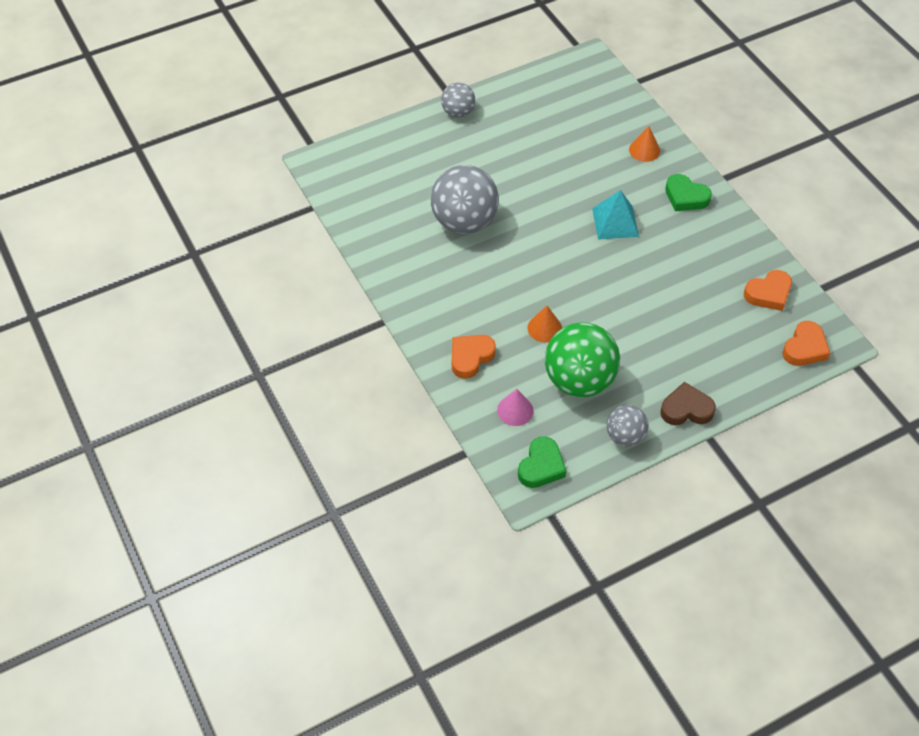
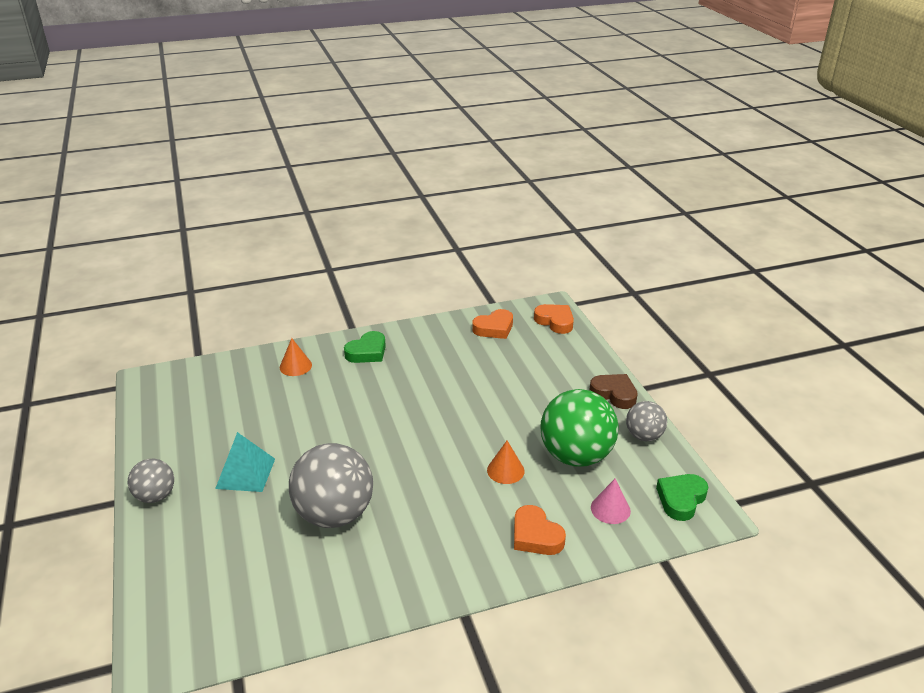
camera: 80 degrees left, 20 degrees down
green heart [518,436,566,488] -> green heart turned 90 degrees counterclockwise [656,474,708,521]
turquoise pyramid [592,190,639,240] -> turquoise pyramid moved to [215,432,275,492]
brown heart [660,382,716,425] -> brown heart turned 120 degrees clockwise [589,374,638,409]
orange heart [744,270,792,311] -> orange heart turned 75 degrees clockwise [472,309,513,339]

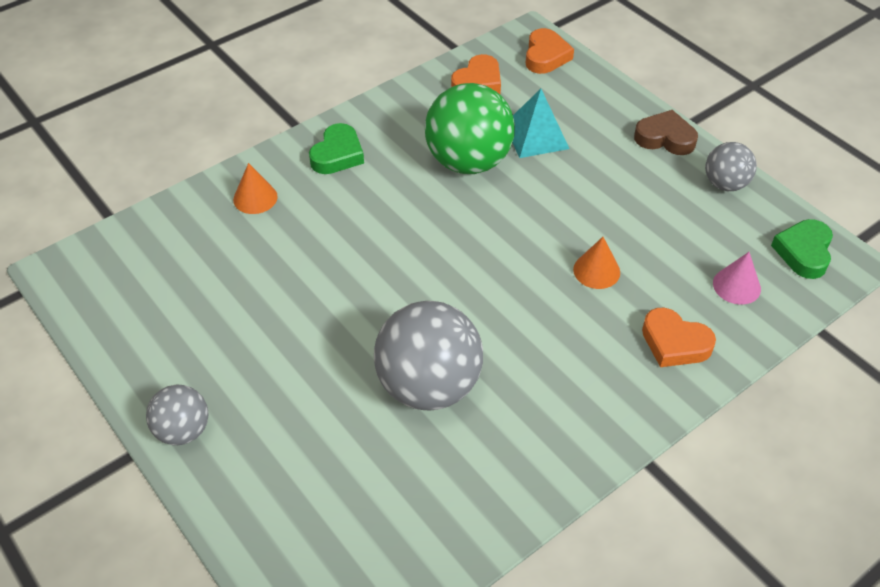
camera: 20 degrees left, 15 degrees up
turquoise pyramid [215,432,275,492] -> turquoise pyramid moved to [512,89,569,158]
orange heart [534,304,574,334] -> orange heart turned 75 degrees clockwise [526,28,574,74]
green ball [541,389,618,467] -> green ball moved to [425,83,515,174]

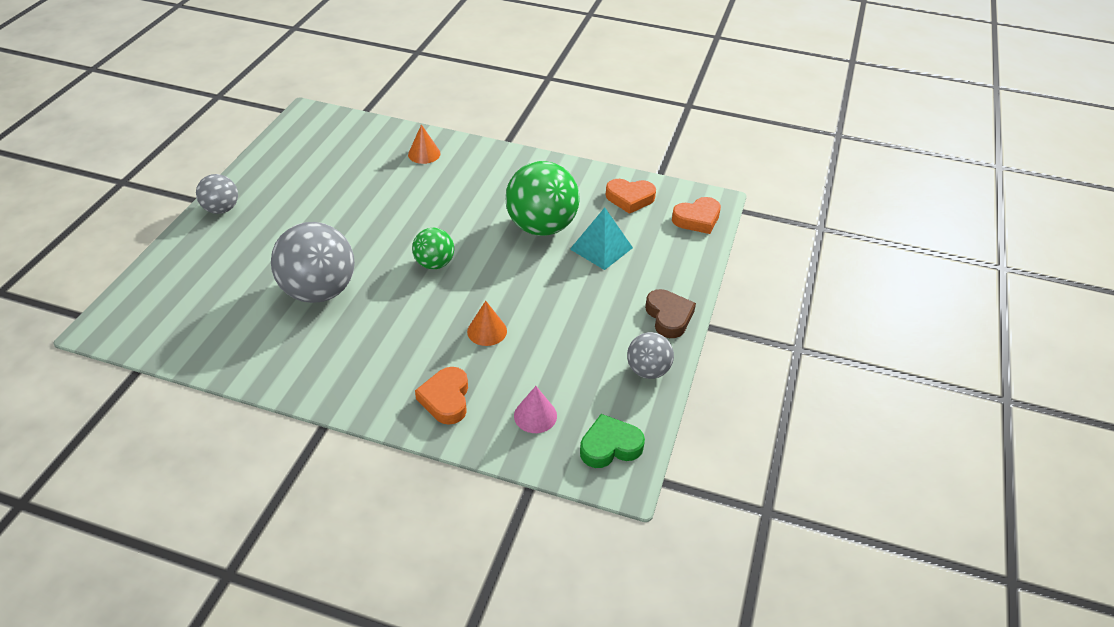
camera: 55 degrees right, 5 degrees down
green heart [309,123,364,174] -> none
none -> green ball [412,228,454,269]

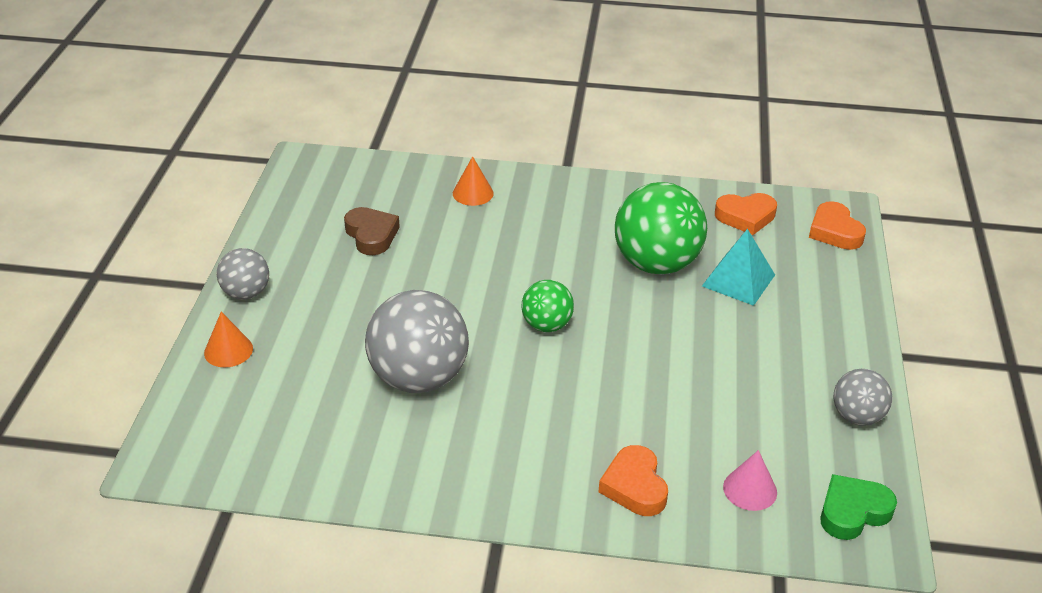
camera: 10 degrees left, 5 degrees down
orange cone [467,301,507,346] -> orange cone moved to [204,312,253,367]
brown heart [645,289,696,338] -> brown heart moved to [344,207,400,255]
orange heart [672,197,721,234] -> orange heart turned 105 degrees clockwise [809,201,866,250]

